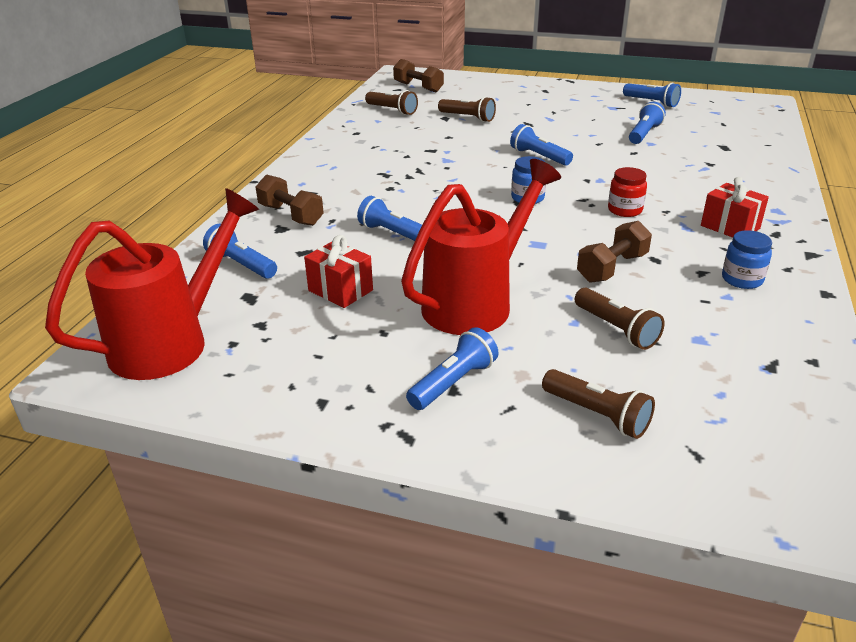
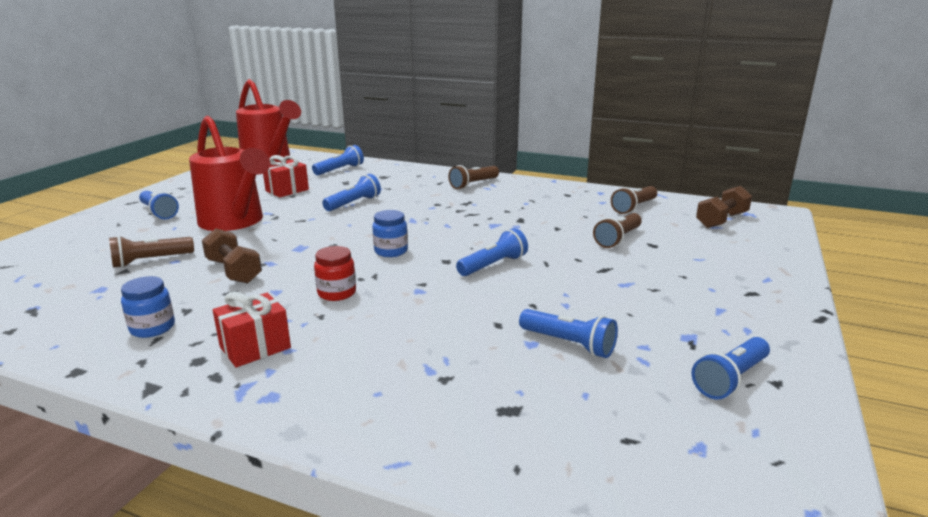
camera: 95 degrees right, 10 degrees down
brown dumbbell [256,174,324,226] -> none
brown flashlight [542,369,655,439] -> brown flashlight moved to [448,165,499,189]

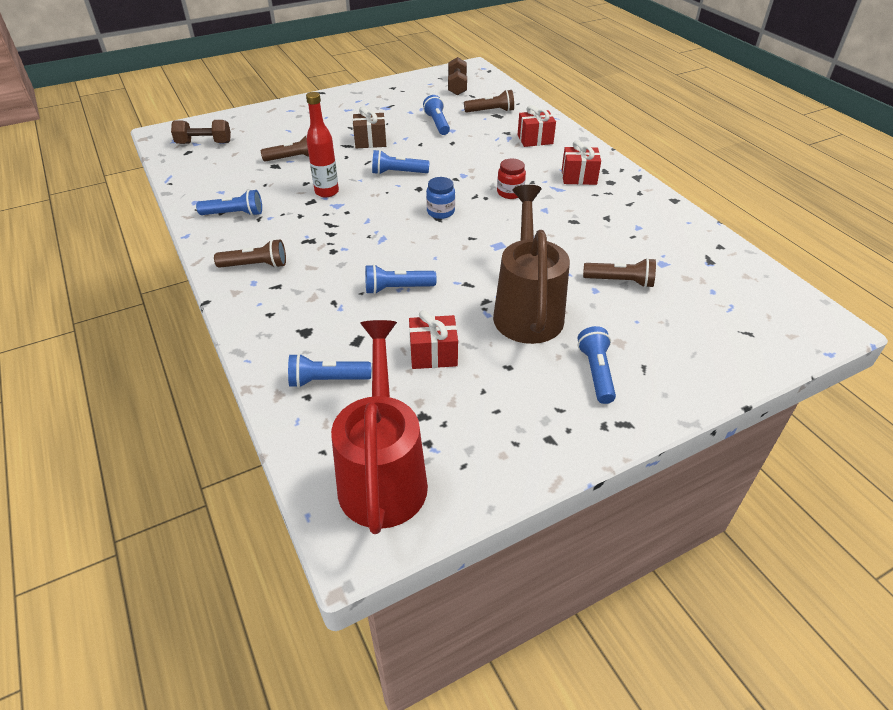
camera: 140 degrees left, 20 degrees up
blue jar [121,276,175,338] -> none
red watering can [189,116,270,231] -> brown watering can [493,185,570,344]
brown dumbbell [202,228,262,284] -> brown dumbbell moved to [448,57,467,96]
brown flashlight [611,186,657,214] -> brown flashlight moved to [464,90,514,113]
blue flashlight [691,337,770,400] -> blue flashlight moved to [196,189,262,216]
none -> red bottle [306,92,339,197]
none -> brown gift [353,107,386,148]
none -> red gift [518,105,556,147]

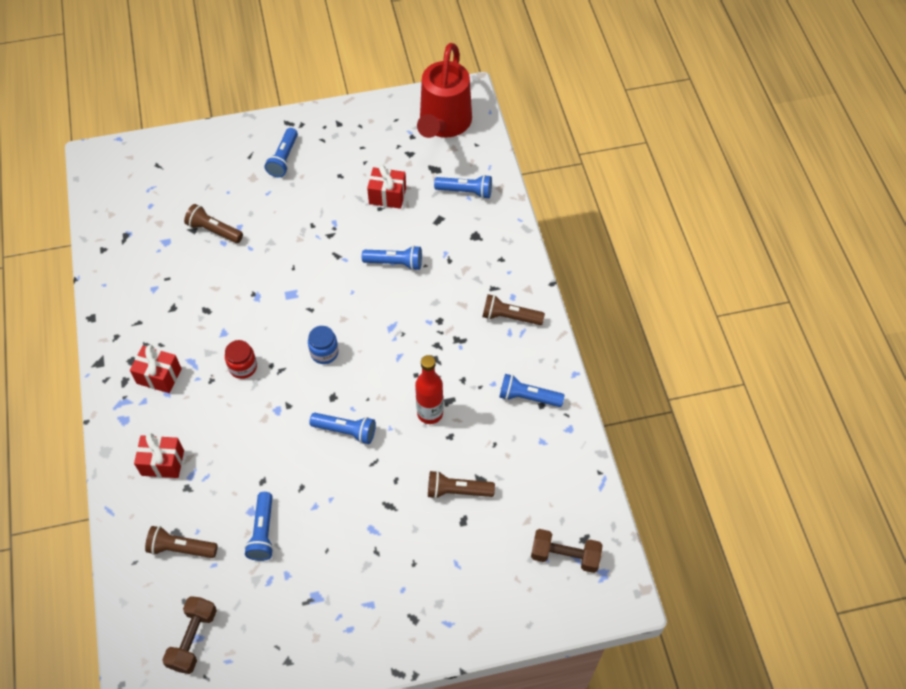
camera: 165 degrees left, 15 degrees up
brown gift [353,107,386,148] -> none
brown watering can [493,185,570,344] -> none

